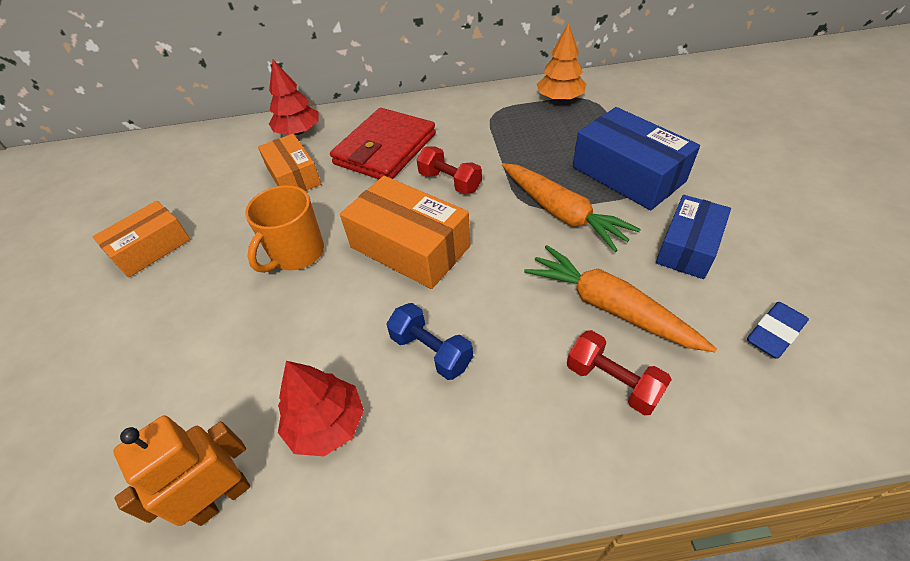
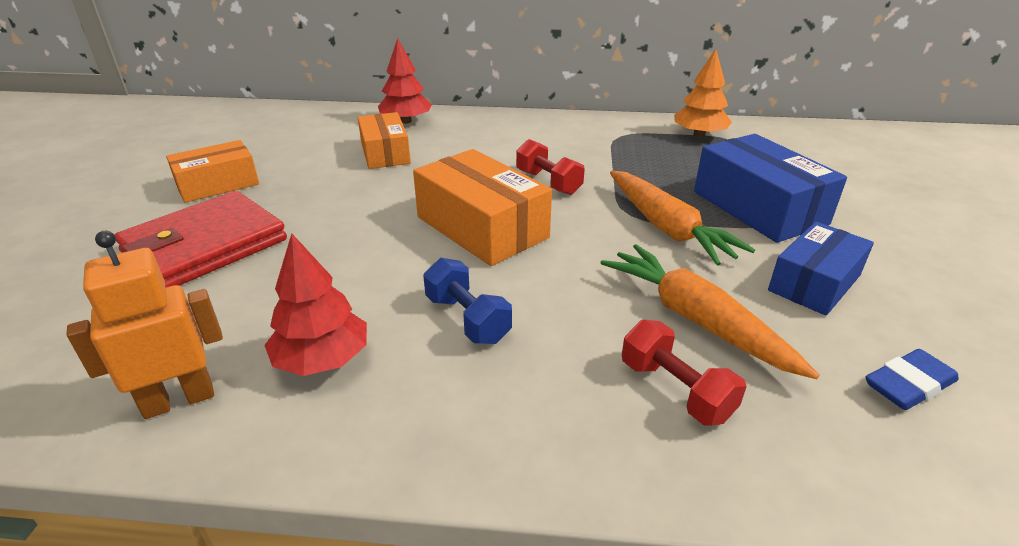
camera: 10 degrees right, 15 degrees down
orange mug [245,185,324,273] -> none
red wallet [330,108,436,179] -> red wallet moved to [114,191,287,287]

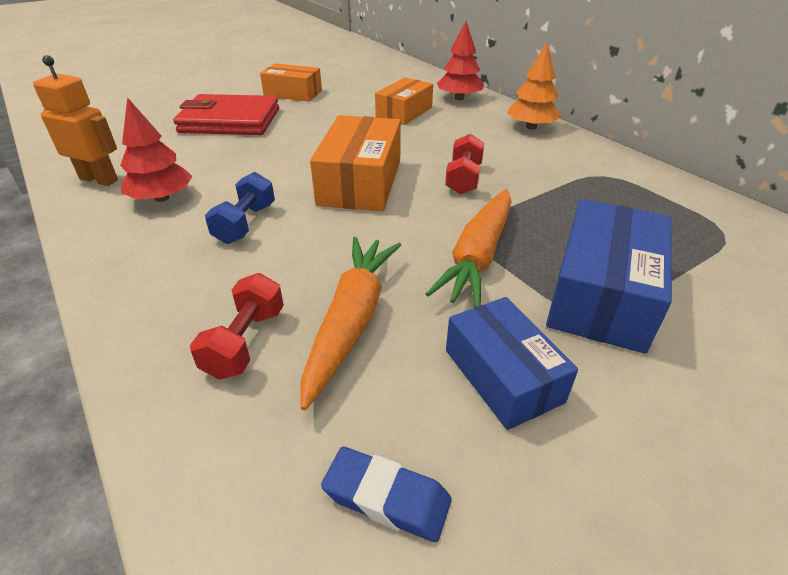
camera: 50 degrees right, 5 degrees up
orange tree [674,49,732,138] -> orange tree moved to [507,43,561,130]
blue box [768,222,874,316] -> blue box turned 60 degrees clockwise [446,297,578,430]

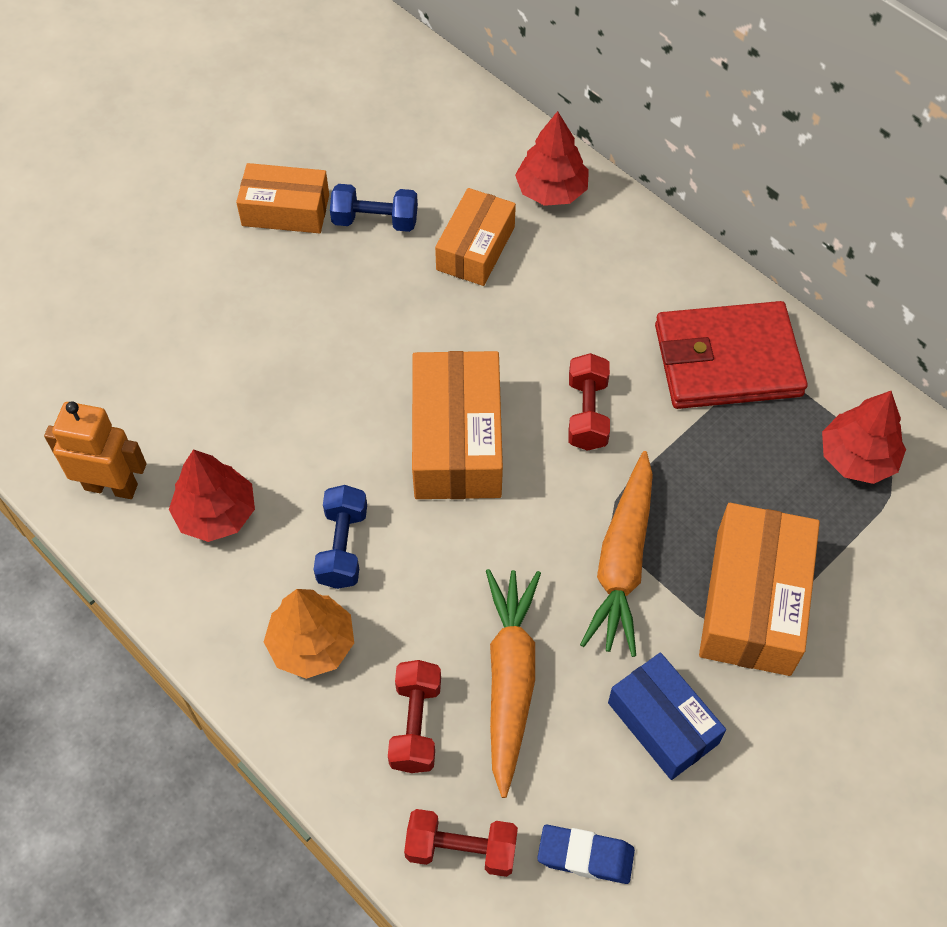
camera: 10 degrees left, 20 degrees up
red wallet [173,94,279,135] -> red wallet moved to [655,301,808,409]
orange tree [507,43,561,130] -> orange tree moved to [264,589,354,679]
blue box [546,199,672,354] -> orange box [699,503,820,676]
none -> blue dumbbell [330,184,418,232]
none -> red dumbbell [404,809,518,877]
none -> red tree [822,391,906,484]

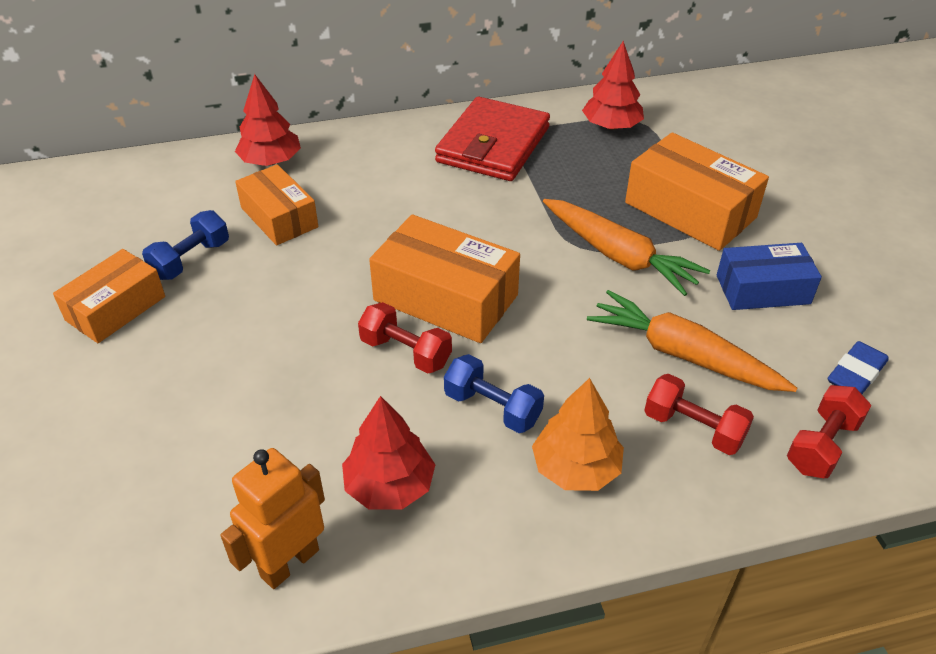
camera: 60 degrees left, 15 degrees down
red dumbbell [568,353,610,451] -> red dumbbell moved to [358,302,452,373]

